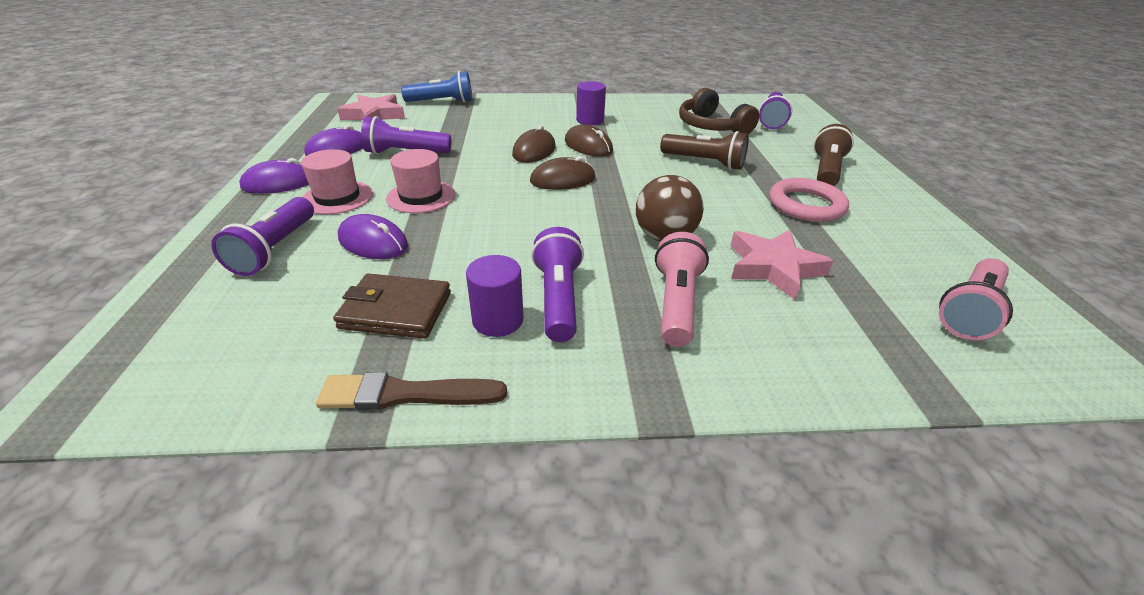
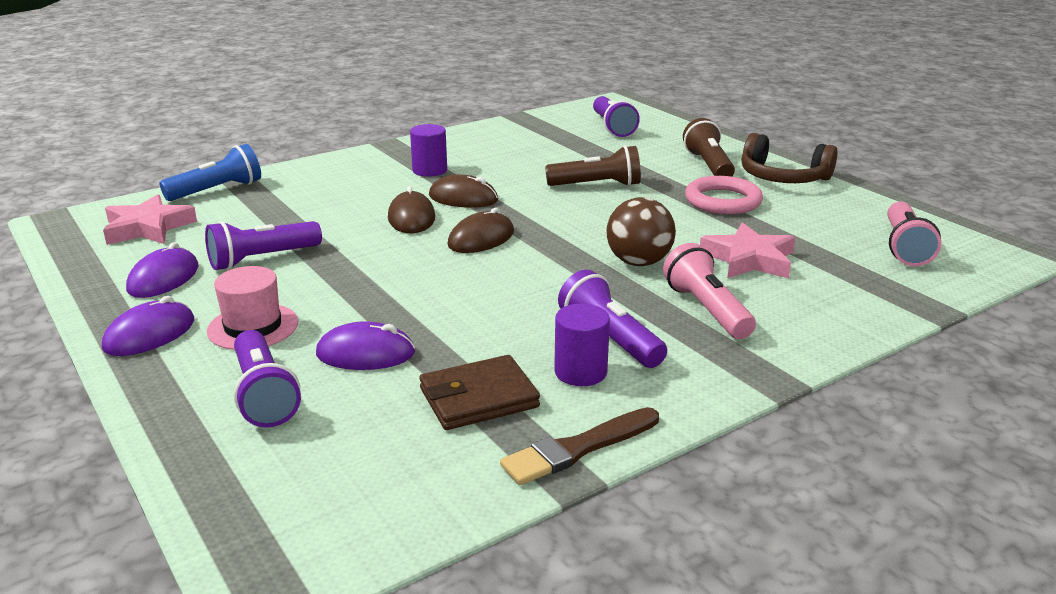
camera: 30 degrees left, 10 degrees down
pink hat [386,149,455,213] -> none
brown headphones [679,88,759,134] -> brown headphones moved to [741,133,837,183]

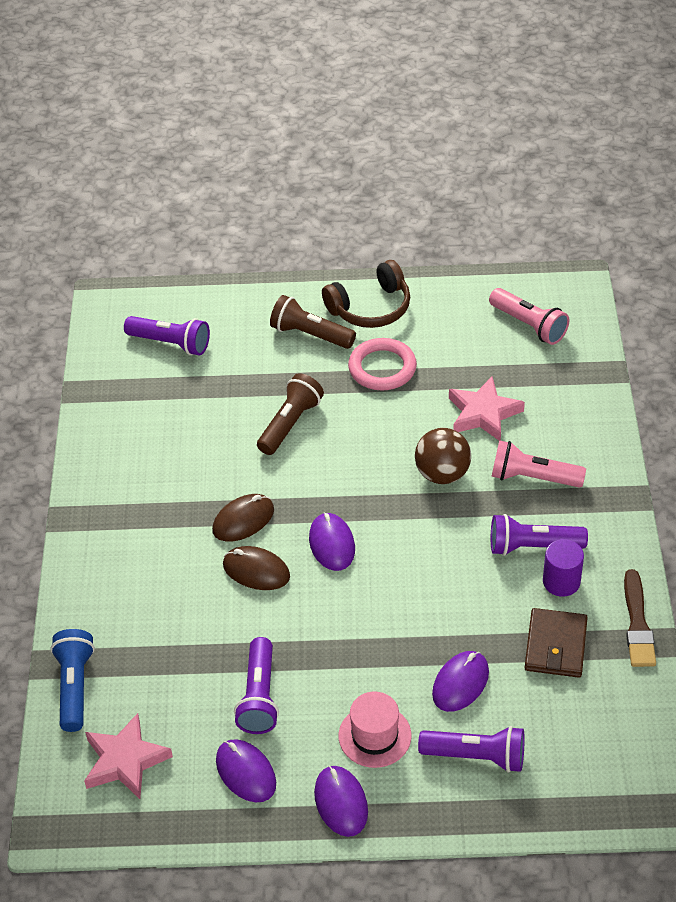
camera: 55 degrees left, 20 degrees up
purple cylinder [410,124,447,177] -> none
brown mouse [447,208,514,253] -> purple mouse [309,512,355,571]

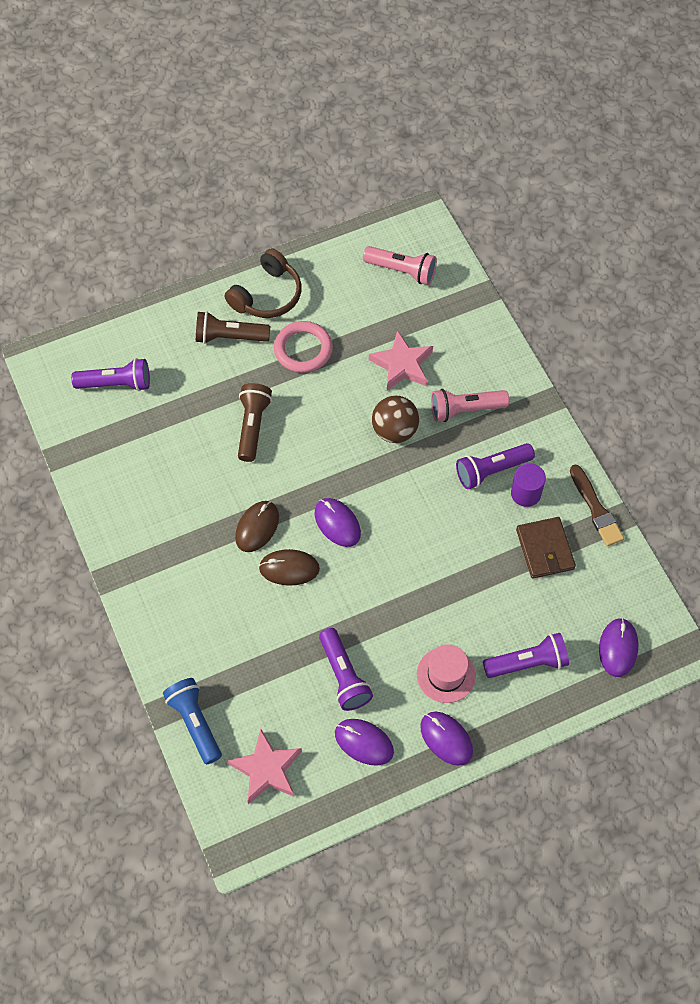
camera: 25 degrees left, 15 degrees up
purple mouse [432,651,489,712] -> purple mouse moved to [599,618,638,677]

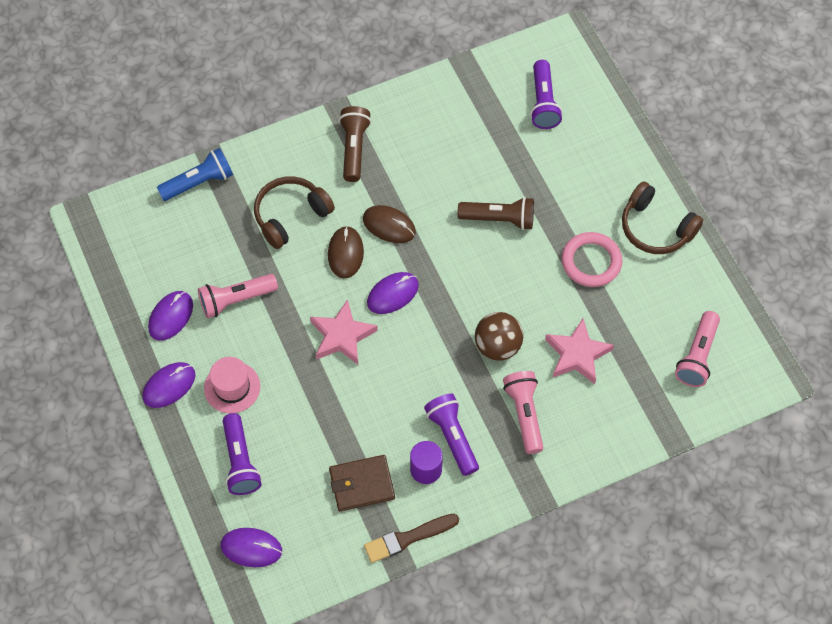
camera: 90 degrees right, 0 degrees up
brown flashlight [196,311,270,344] -> brown flashlight moved to [339,106,371,182]
pink star [227,729,302,804] -> pink star moved to [310,299,378,364]
purple flashlight [319,628,373,711] -> pink flashlight [198,274,278,318]
none -> brown headphones [254,176,335,249]

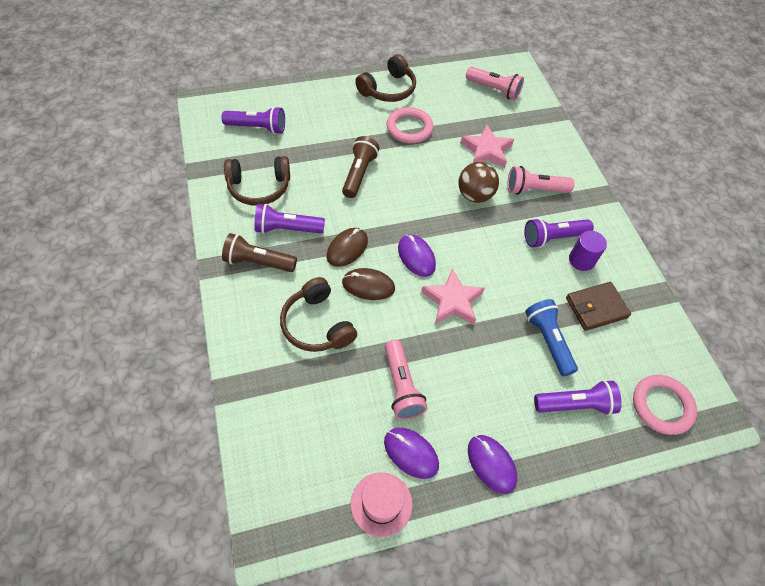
camera: 85 degrees left, 5 degrees down
blue flashlight [157,148,233,201] -> blue flashlight moved to [525,299,578,376]
pink hat [204,357,260,413] -> pink hat moved to [351,472,413,537]
purple mouse [220,528,282,567] -> pink ring [633,375,697,435]
brown wallet [329,455,395,511] -> brown wallet turned 75 degrees clockwise [566,282,631,331]
brown brush [364,514,459,563] -> none
none -> brown headphones [224,156,290,206]
none -> purple flashlight [254,204,325,234]

